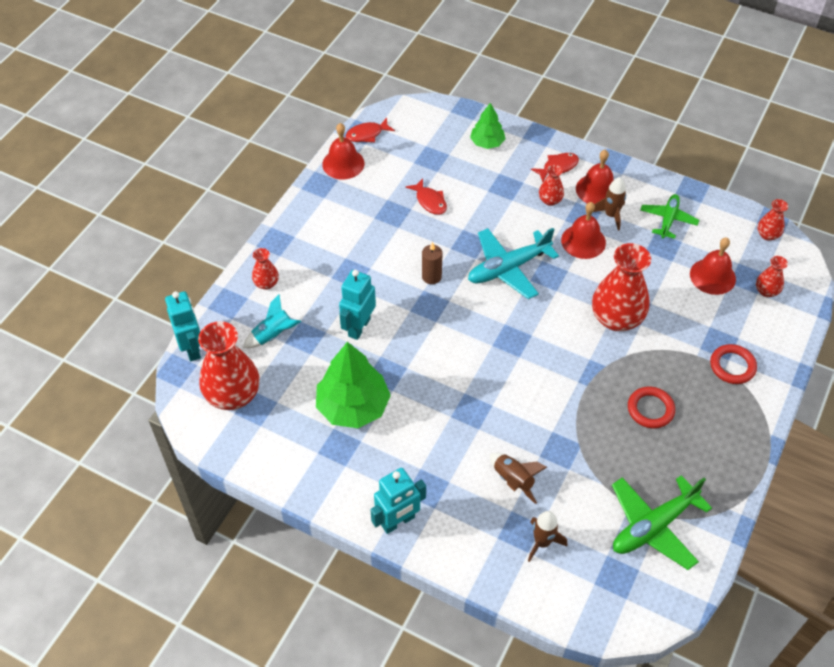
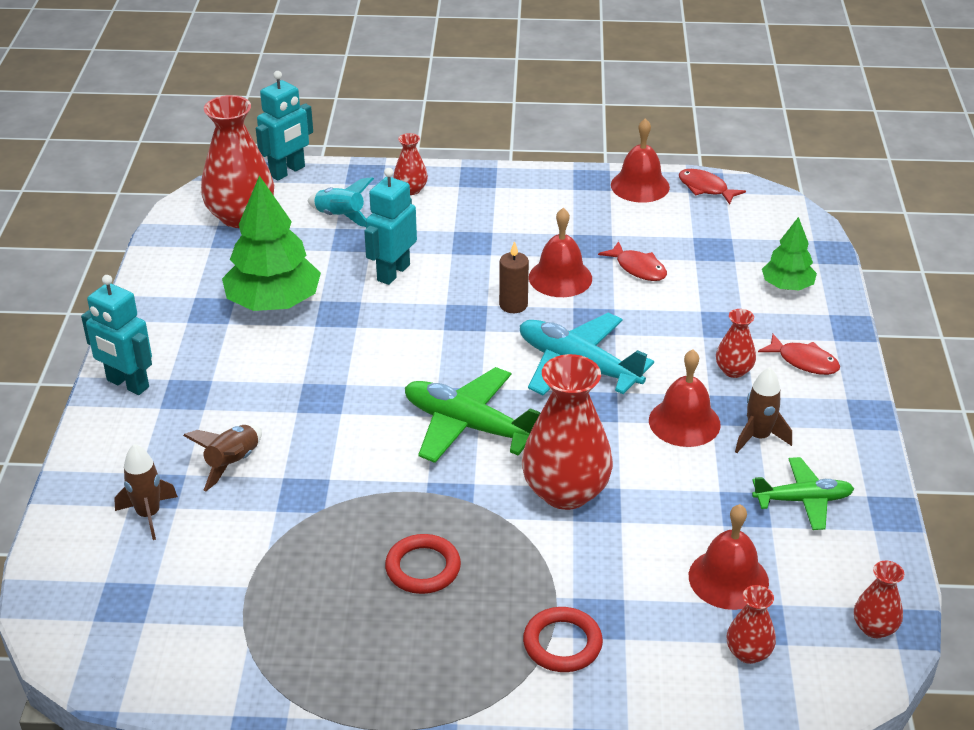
camera: 65 degrees right, 15 degrees down
turquoise robot [339,270,376,340] -> turquoise robot turned 60 degrees counterclockwise [364,168,417,285]
red fish [406,178,447,215] -> red fish turned 75 degrees counterclockwise [598,241,667,281]
red bell [576,150,614,204] -> red bell moved to [529,208,592,297]
green plane [612,475,712,570] -> green plane moved to [405,367,541,463]

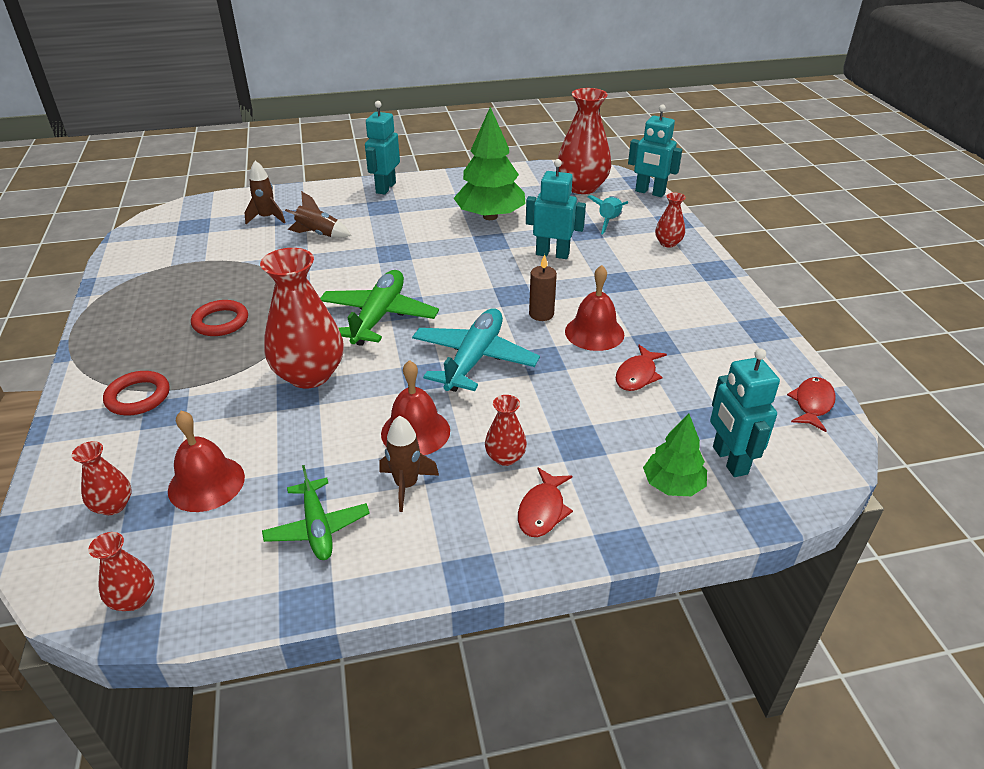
camera: 75 degrees right, 0 degrees up
red bell [611,118,670,203] -> none
none -> turquoise robot [710,348,780,477]

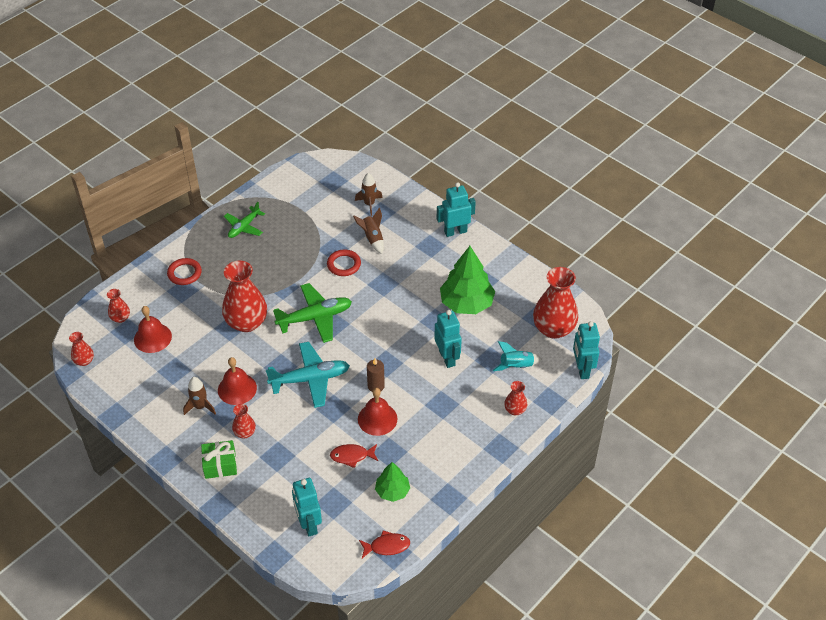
camera: 55 degrees right, 10 degrees up
red ring [191,300,248,336] -> red ring moved to [327,249,361,276]
green plane [262,465,370,560] -> green plane moved to [224,202,265,238]
red fish [518,468,573,537] -> green gift [201,440,237,479]
green tree [643,414,707,496] -> green tree moved to [375,462,410,502]
turquoise robot [710,348,780,477] -> turquoise robot turned 60 degrees counterclockwise [292,478,322,536]

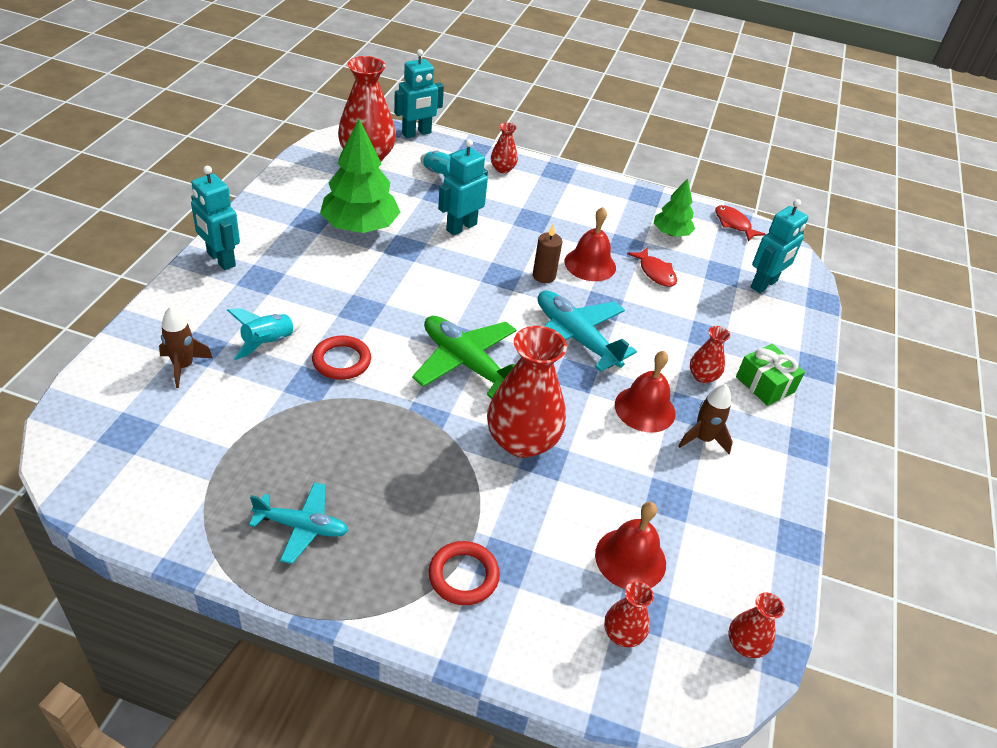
camera: 120 degrees left, 5 degrees down
green plane [224,202,265,238] -> turquoise plane [249,482,349,564]
brown rocket [353,208,384,254] -> turquoise rocket [227,308,302,360]

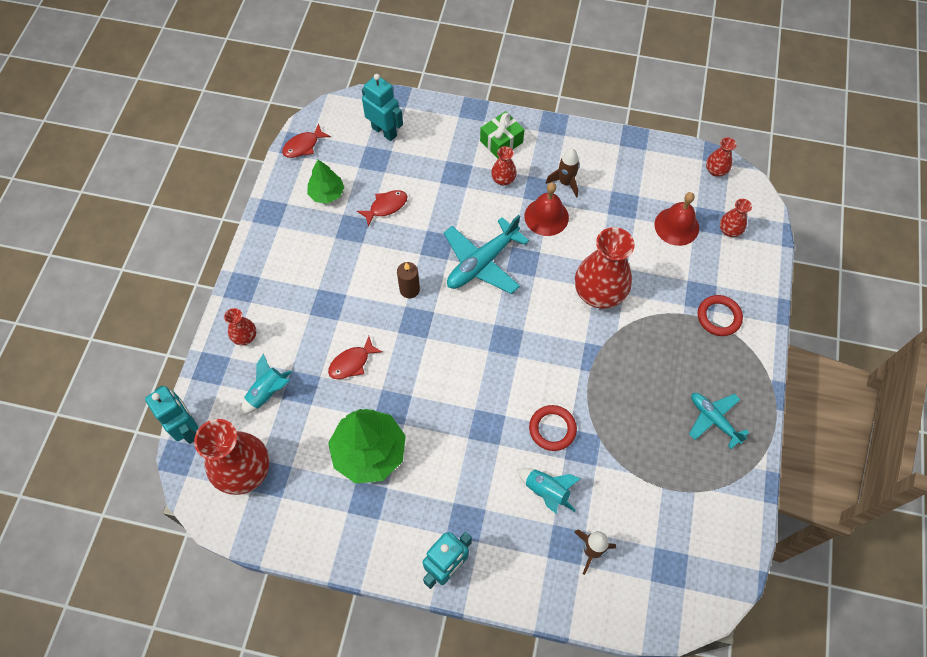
camera: 90 degrees left, 20 degrees up
turquoise plane [249,482,349,564] -> turquoise plane turned 45 degrees counterclockwise [689,393,750,449]
green plane [412,316,516,399] -> none
turquoise robot [438,139,488,236] -> red fish [328,336,382,379]
red bell [564,207,616,281] -> none

